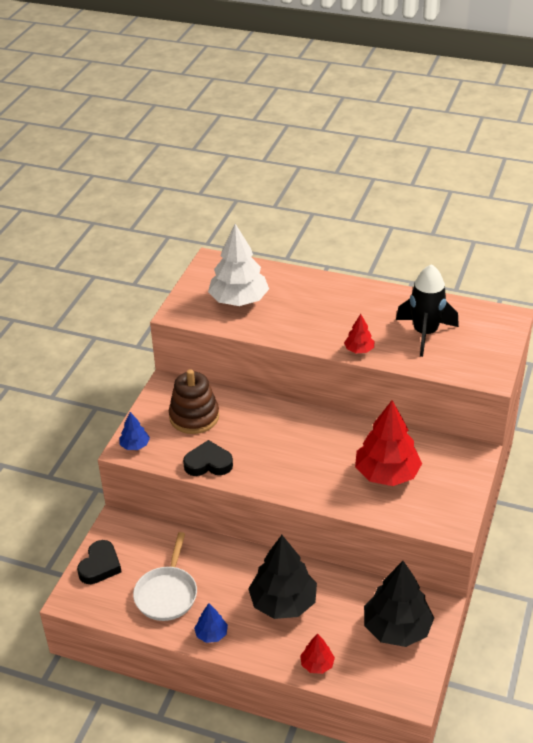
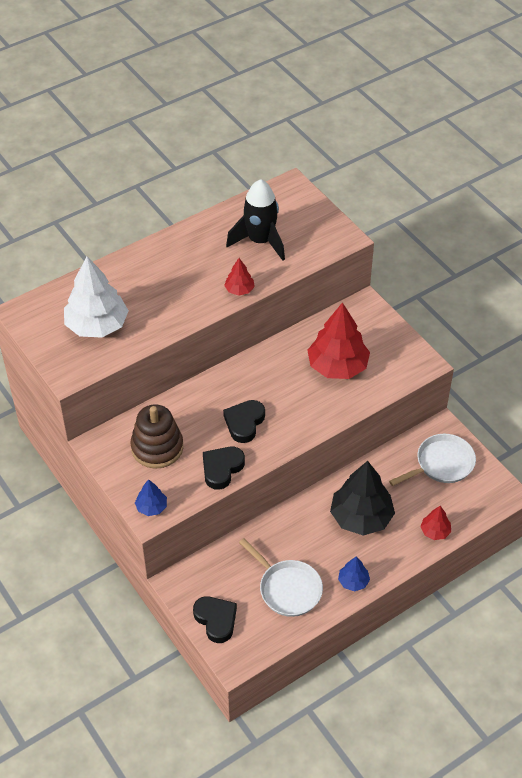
camera: 55 degrees left, 10 degrees up
black tree [364,561,434,647] -> white pan [389,434,476,486]
none -> black heart [223,400,265,443]

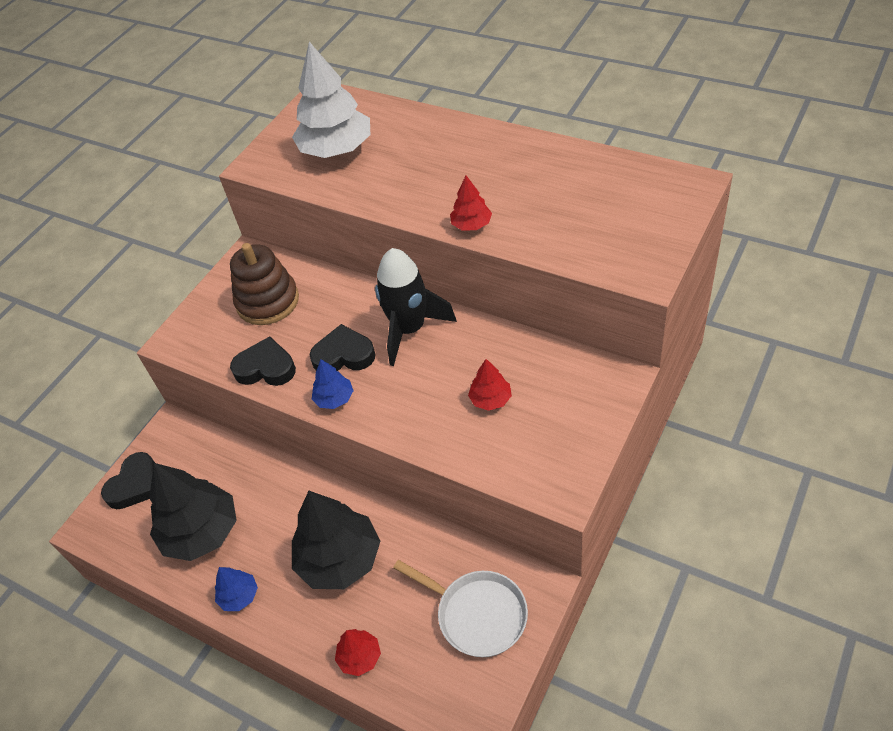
camera: 70 degrees right, 0 degrees up
blue tree [135,479,167,516] -> blue tree moved to [312,359,354,409]
black rocket [226,179,285,261] -> black rocket moved to [375,248,457,366]
white pan [239,538,323,617] -> black tree [149,463,237,561]
red tree [307,302,370,379] -> red tree [468,359,512,411], size x0.48

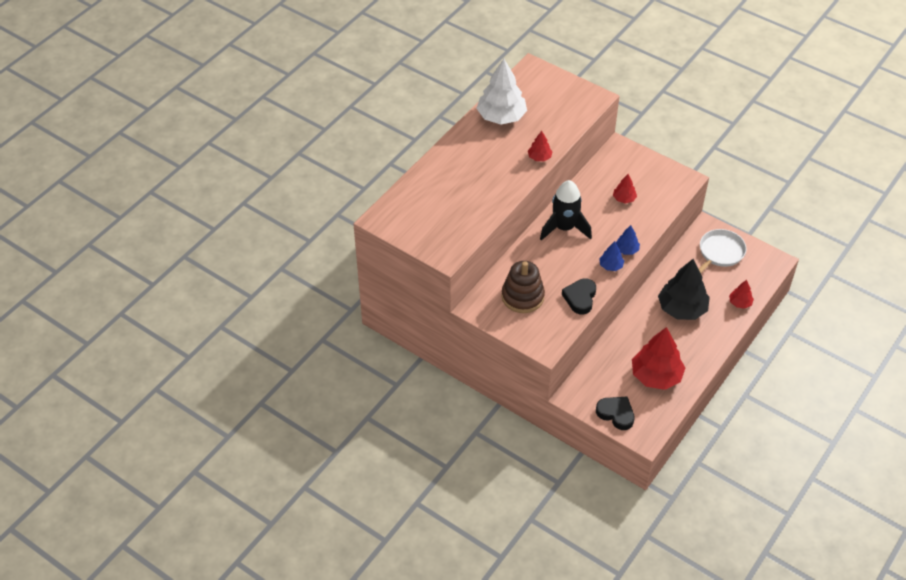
camera: 90 degrees left, 0 degrees up
black tree [149,463,237,561] -> red tree [632,327,685,390]
blue tree [215,567,258,611] -> blue tree moved to [616,225,640,255]
white tree [292,42,370,158] -> white tree moved to [476,59,527,125]
black heart [310,324,376,371] -> none

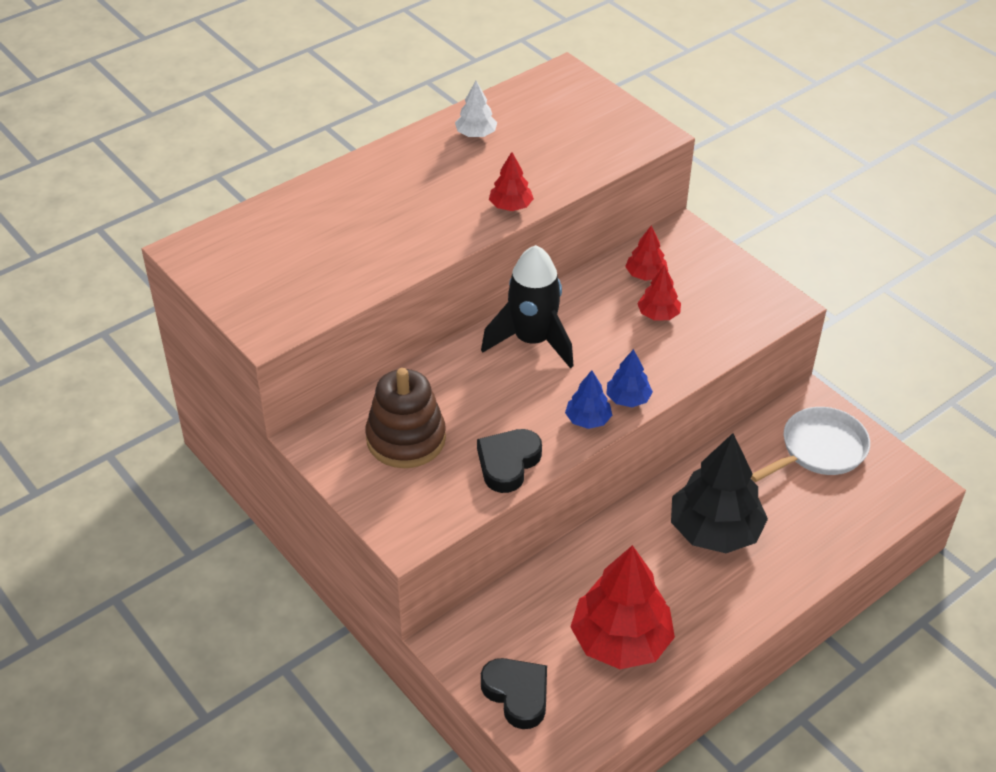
camera: 15 degrees right, 5 degrees down
white tree [476,59,527,125] -> white tree [455,81,497,137], size x0.48
red tree [729,280,754,309] -> red tree moved to [625,226,668,281]

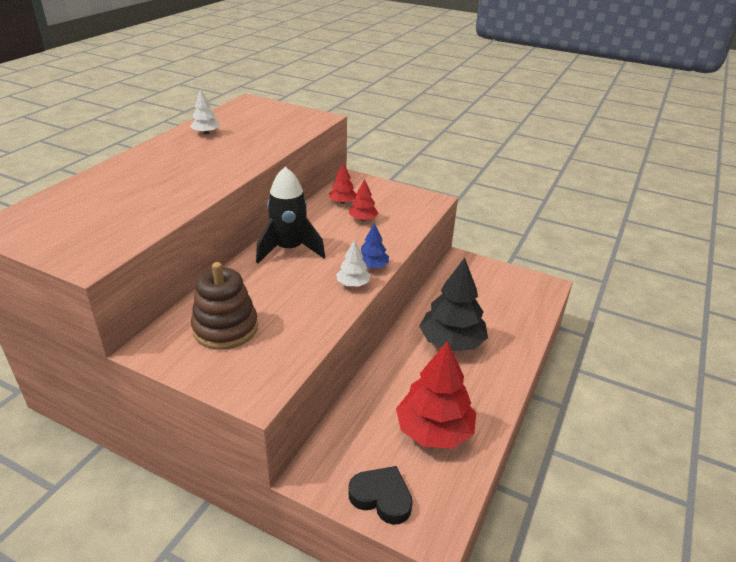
camera: 25 degrees left, 10 degrees down
black heart [477,429,542,493] -> none
red tree [489,152,534,211] -> none
blue tree [565,370,612,429] -> white tree [336,240,371,286]
white pan [751,407,870,482] -> none

